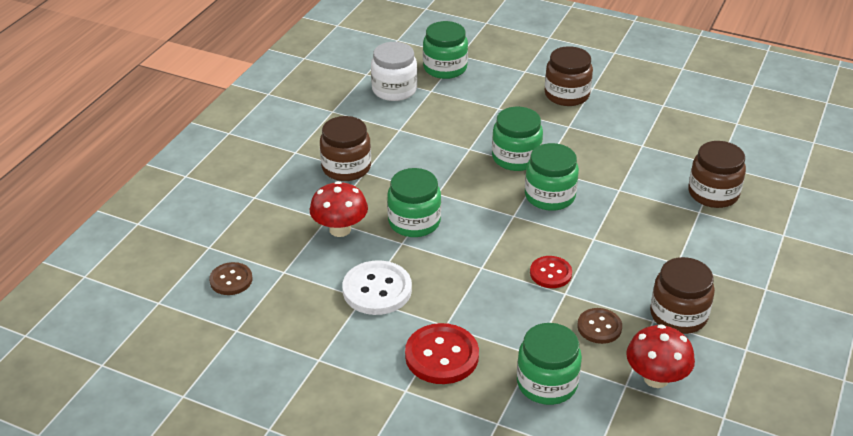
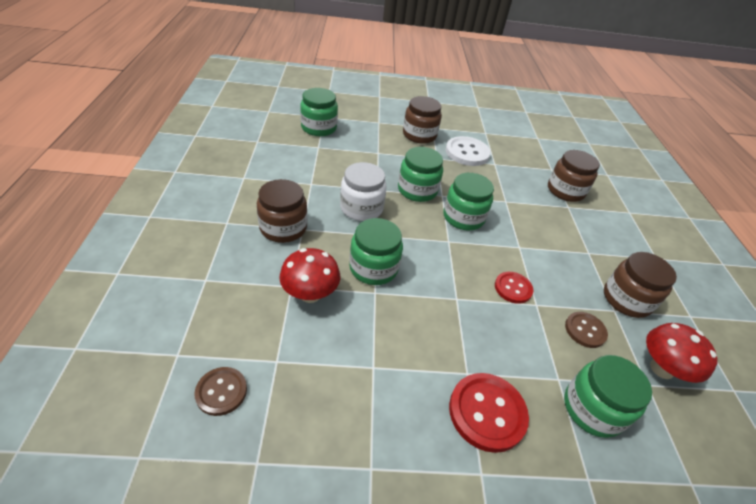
camera: 30 degrees left, 5 degrees up
white button [342,260,412,315] -> white button moved to [446,136,491,166]
white jar [371,42,417,101] -> white jar moved to [340,162,387,221]

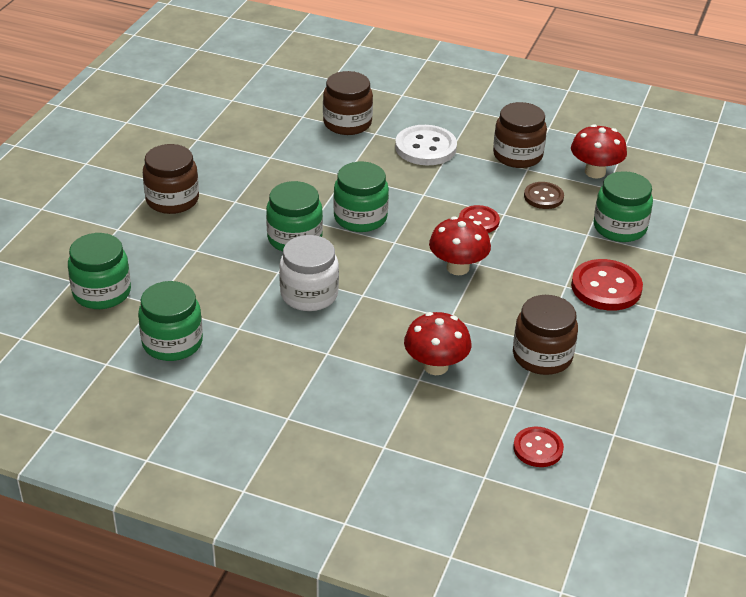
camera: 65 degrees left, 5 degrees down
brown button [194,367,247,416] -> red button [513,427,564,467]
brown jar [257,179,307,243] -> brown jar moved to [513,295,578,375]
green jar [349,218,403,285] -> green jar moved to [138,281,203,361]
white button [446,136,491,166] -> white button moved to [395,125,457,165]
none -> red mushroom [429,216,491,275]

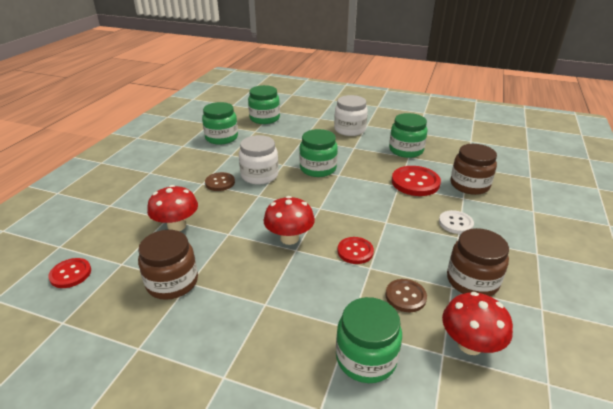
camera: 90 degrees right, 5 degrees down
brown jar [143,144,199,214] -> white jar [334,95,368,136]
green jar [333,162,389,232] -> green jar moved to [389,113,428,158]
white button [395,125,457,165] -> white button [439,210,474,234], size x0.62
red button [571,259,643,311] -> red button moved to [392,166,441,196]
none -> brown button [205,172,235,191]

